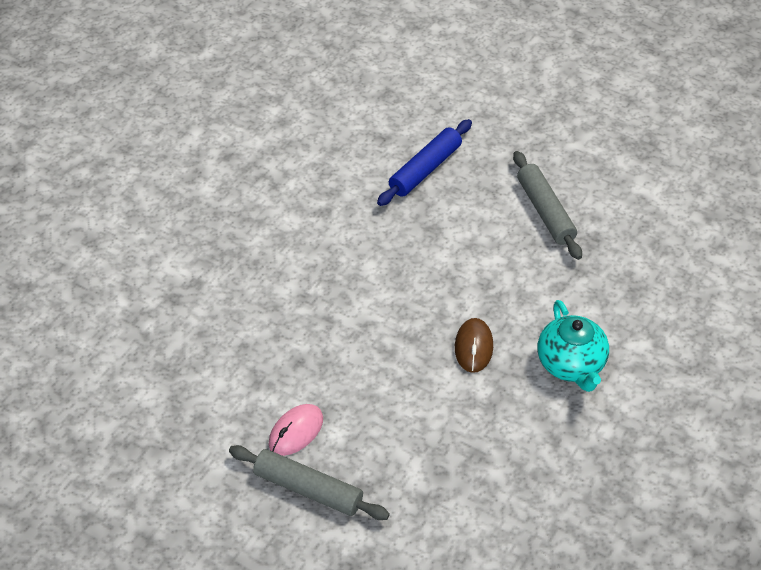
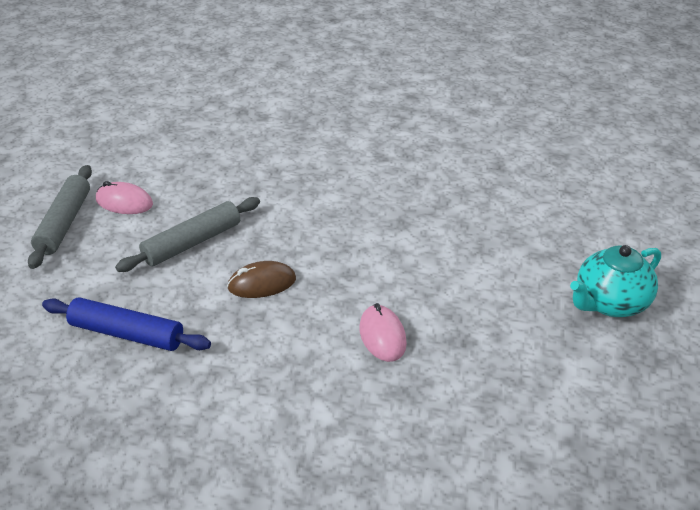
camera: 70 degrees right, 10 degrees down
blue rolling pin [377,119,472,206] -> blue rolling pin moved to [42,297,211,351]
grey rolling pin [513,151,582,260] -> grey rolling pin moved to [115,197,260,272]
turquoise teapot [537,300,609,392] -> turquoise teapot moved to [570,245,661,317]
none -> pink mouse [359,303,407,362]

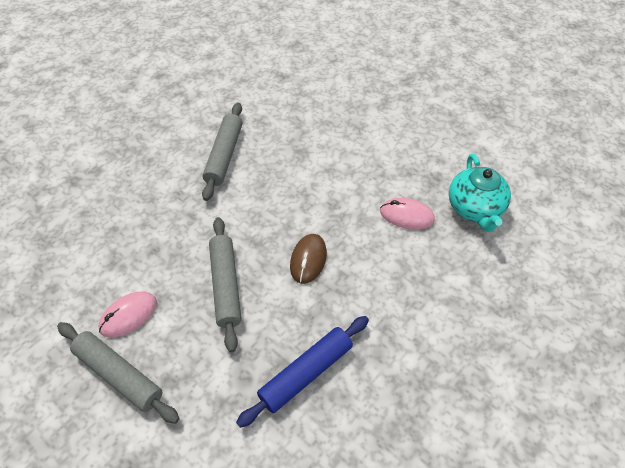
camera: 60 degrees left, 15 degrees up
turquoise teapot [570,245,661,317] -> turquoise teapot moved to [449,154,511,232]
none -> grey rolling pin [202,103,242,201]

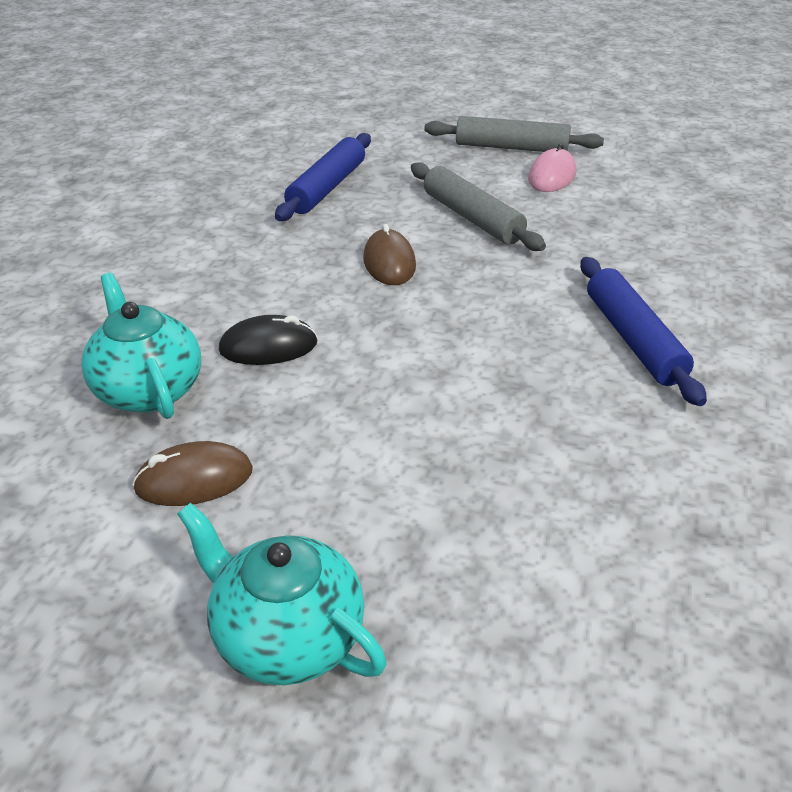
camera: 155 degrees right, 15 degrees down
grey rolling pin [202,103,242,201] -> blue rolling pin [580,257,707,406]
pink mouse [380,198,435,230] -> black mouse [218,315,318,365]
none -> brown mouse [132,441,253,506]
none -> turquoise teapot [178,503,386,685]

